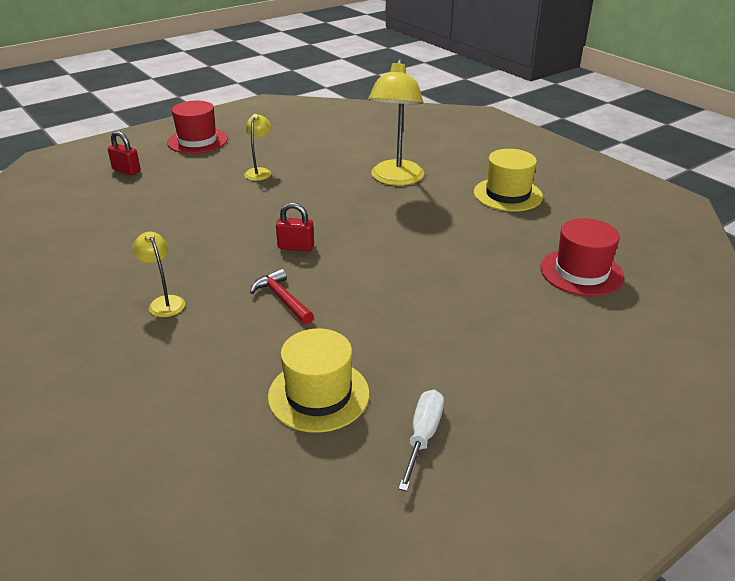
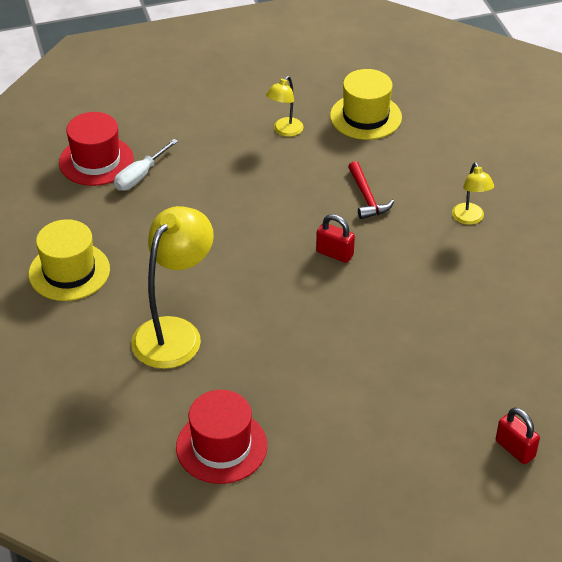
camera: 160 degrees left, 10 degrees up
red hat [167,101,228,154] -> red hat moved to [176,390,267,484]
yellow lamp [244,114,271,181] -> yellow lamp moved to [266,76,303,137]
white screwdriver [398,389,444,491] -> white screwdriver moved to [114,139,178,191]

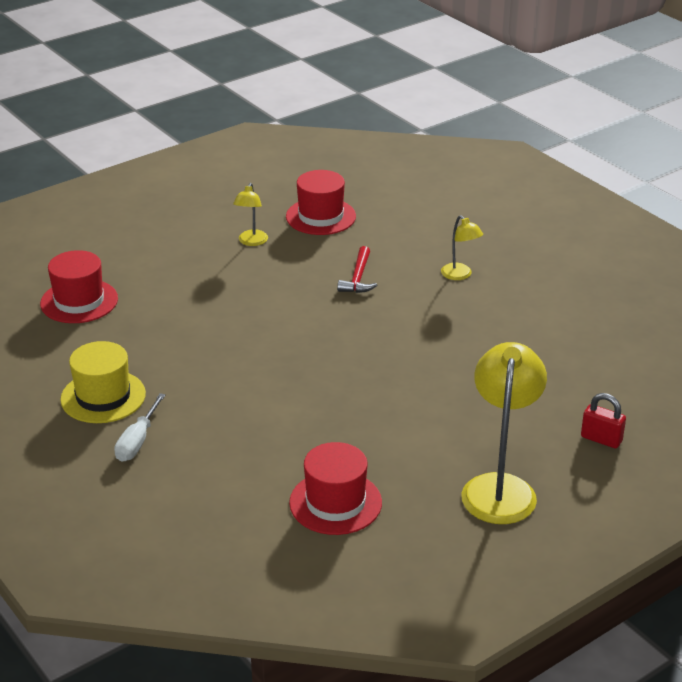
camera: 20 degrees left, 10 degrees down
white screwdriver [114,139,178,191] -> white screwdriver moved to [114,393,166,462]
yellow lamp [131,206,214,369] -> yellow lamp moved to [461,342,547,524]
red padlock [316,214,355,263] -> none
yellow hat [330,69,402,140] -> red hat [286,170,356,235]
red hammer [348,161,394,219] -> red hammer turned 45 degrees clockwise [337,246,377,293]

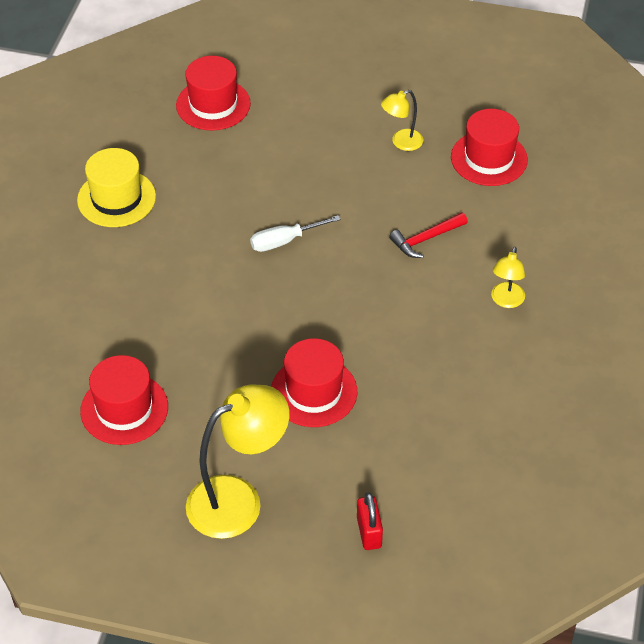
camera: 50 degrees right, 15 degrees up
white screwdriver [114,393,166,462] -> white screwdriver moved to [250,215,341,252]
none -> red hat [271,338,357,427]

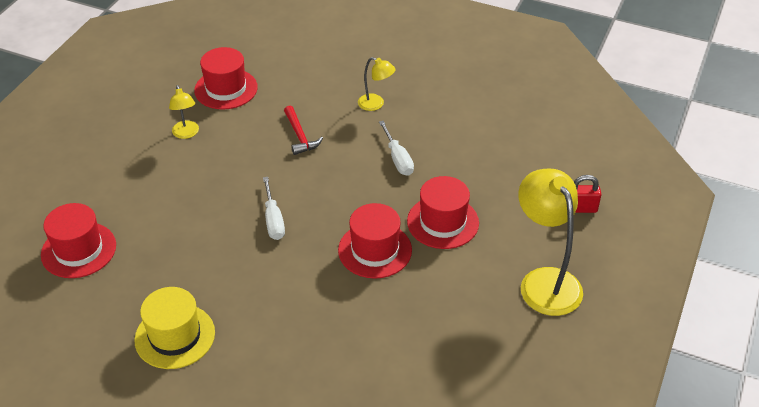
camera: 80 degrees left, 5 degrees down
red hat [80,355,168,445] -> red hat moved to [338,203,412,279]
none -> white screwdriver [379,121,414,176]

